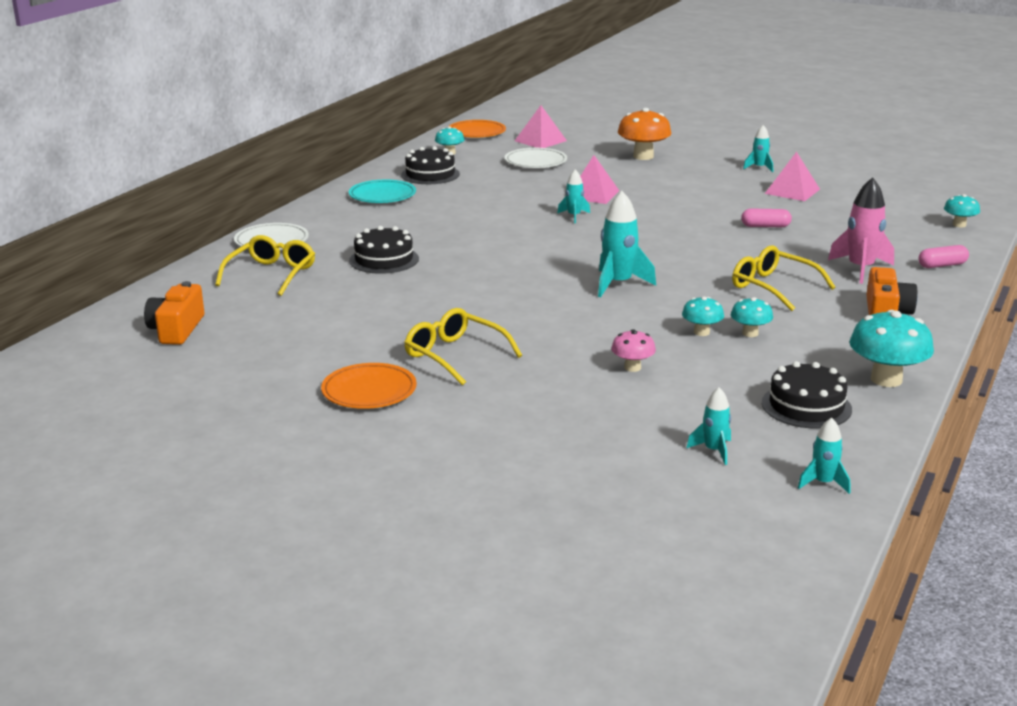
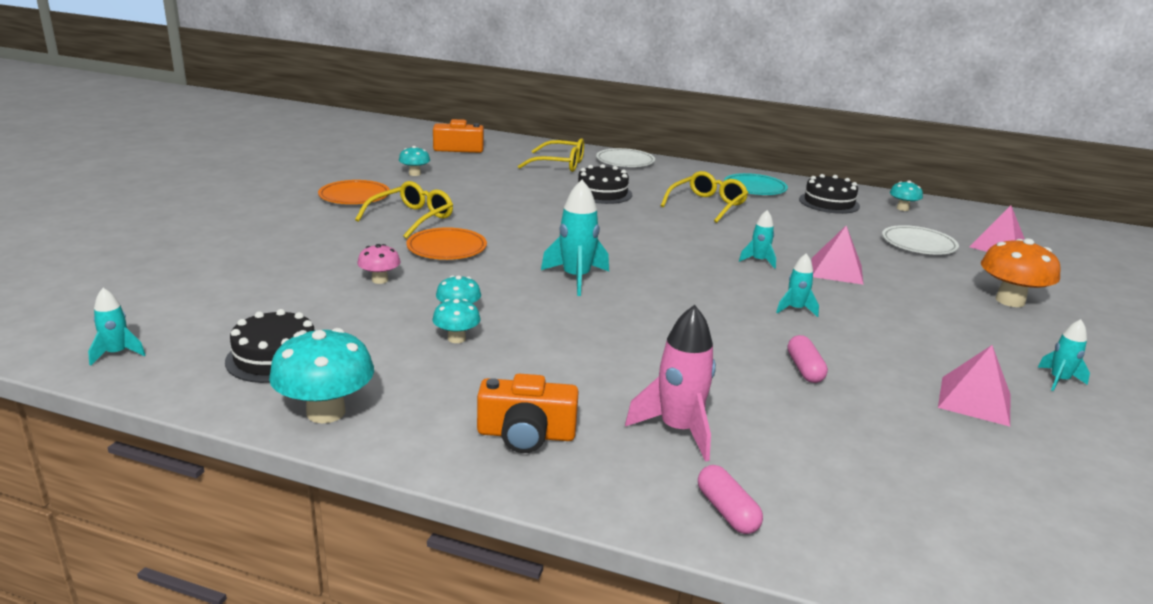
camera: 80 degrees right, 0 degrees up
orange plate [449,120,506,138] -> orange plate moved to [406,227,487,260]
turquoise rocket [687,387,731,465] -> turquoise rocket moved to [776,253,819,317]
yellow glasses [732,245,835,311] -> yellow glasses moved to [661,171,748,223]
turquoise mushroom [944,194,980,228] -> turquoise mushroom moved to [399,146,430,176]

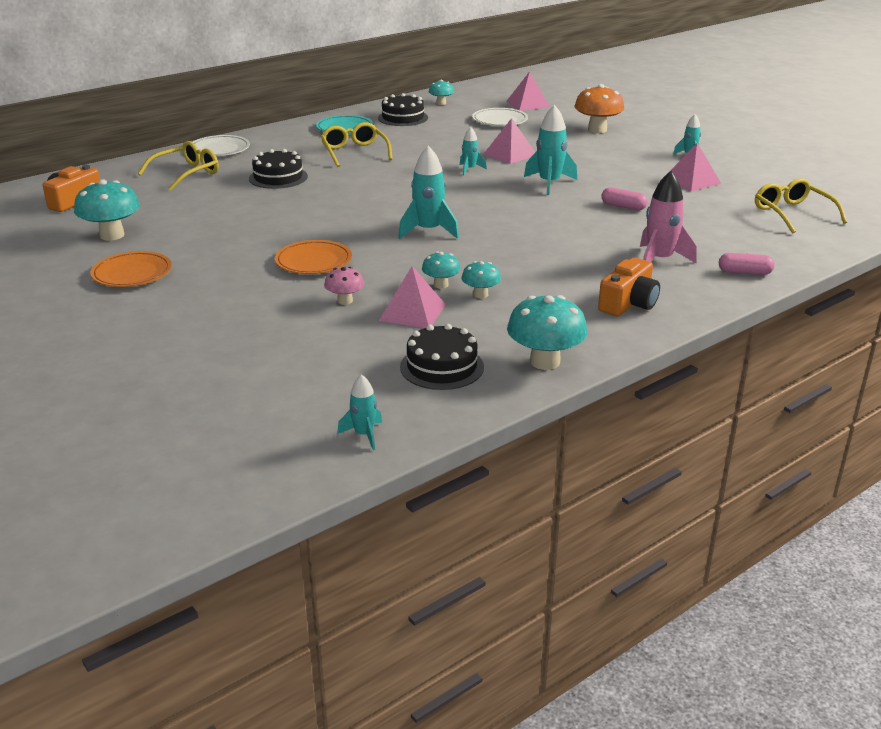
camera: 55 degrees left, 5 degrees up
yellow glasses [355,181,453,239] -> yellow glasses moved to [755,178,847,233]
turquoise mushroom [399,146,430,176] -> turquoise mushroom [74,179,140,240], size x1.79
turquoise rocket [776,253,819,317] -> turquoise rocket [524,105,577,195], size x1.76
none -> pink pyramid [379,266,446,328]

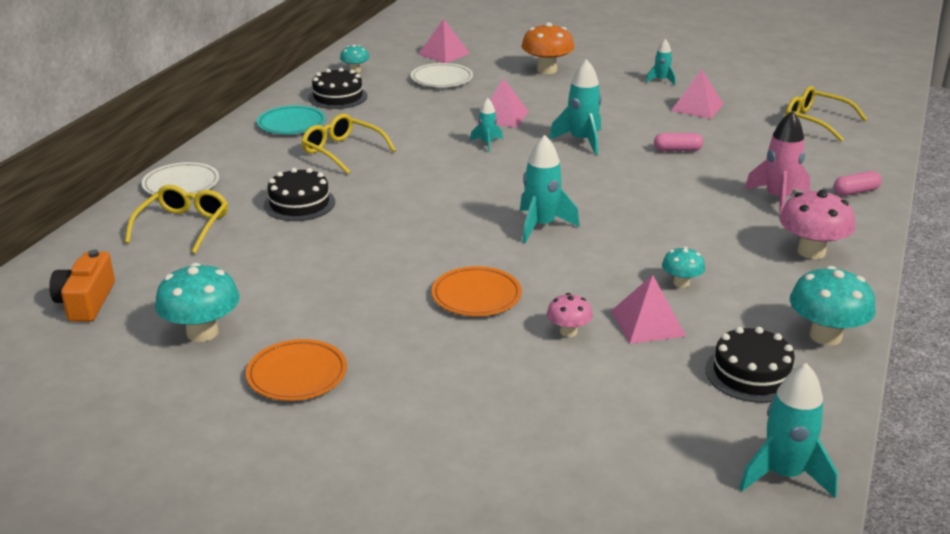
camera: 30 degrees left, 0 degrees up
turquoise rocket [337,374,382,450] -> turquoise rocket [739,363,838,498], size x1.76
turquoise mushroom [422,251,461,288] -> none
orange camera [598,257,660,316] -> pink mushroom [779,189,855,259]

